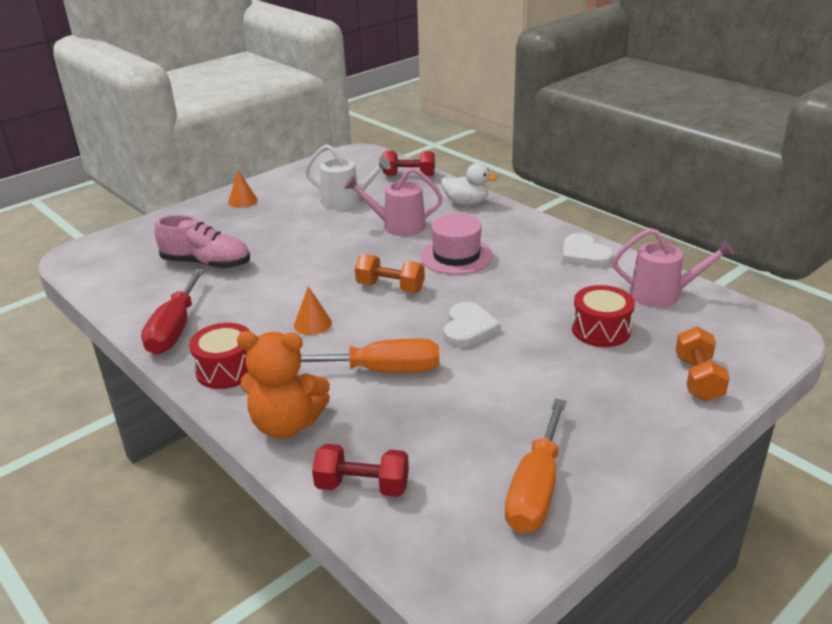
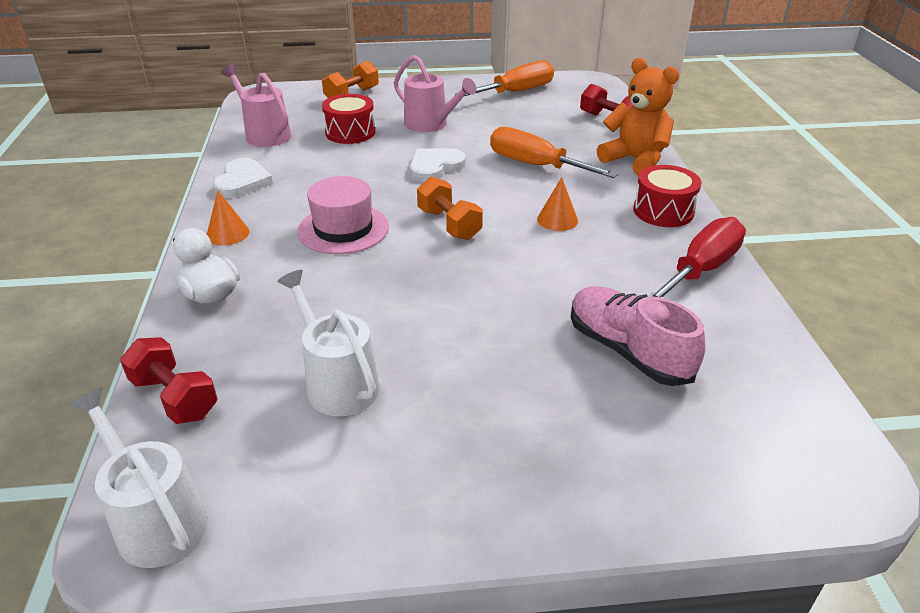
camera: 145 degrees left, 5 degrees up
orange cone [228,170,258,208] -> orange cone moved to [207,191,249,246]
pink watering can [344,168,443,236] -> pink watering can moved to [394,55,476,132]
none -> white watering can [69,388,208,568]

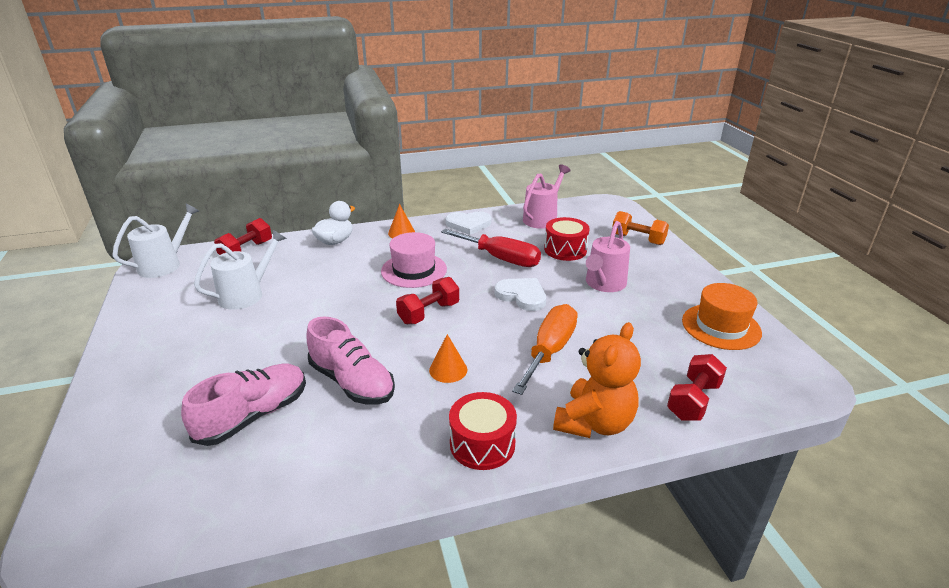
camera: 80 degrees right, 5 degrees down
orange dumbbell [417,177,483,240] -> red dumbbell [396,277,459,324]
orange screwdriver [455,60,554,96] -> orange hat [682,283,762,350]
red screwdriver [648,217,746,298] -> red screwdriver moved to [441,229,541,267]
none -> pink shoe [306,316,395,404]

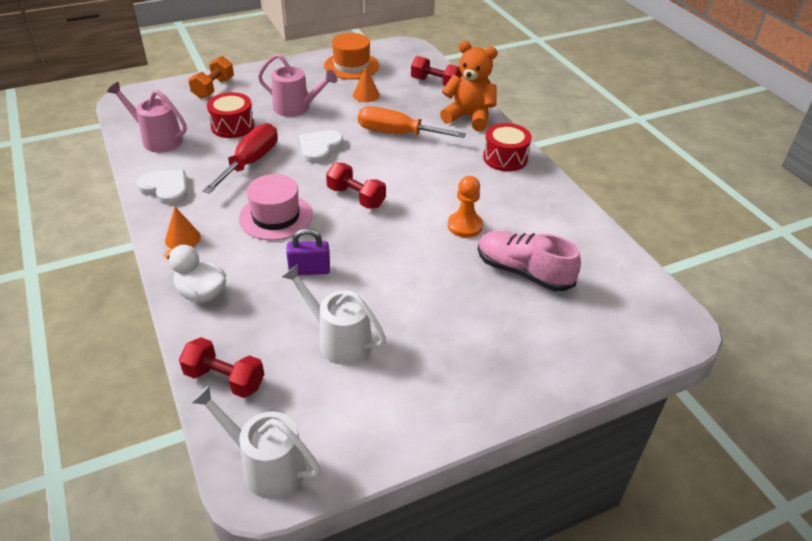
camera: 100 degrees left, 10 degrees up
pink shoe [306,316,395,404] -> orange pawn [448,176,483,238]
orange cone [429,334,467,383] -> orange cone moved to [353,66,380,102]
white heart [446,211,491,235] -> white heart turned 45 degrees counterclockwise [137,170,188,205]
none -> purple padlock [286,228,330,275]

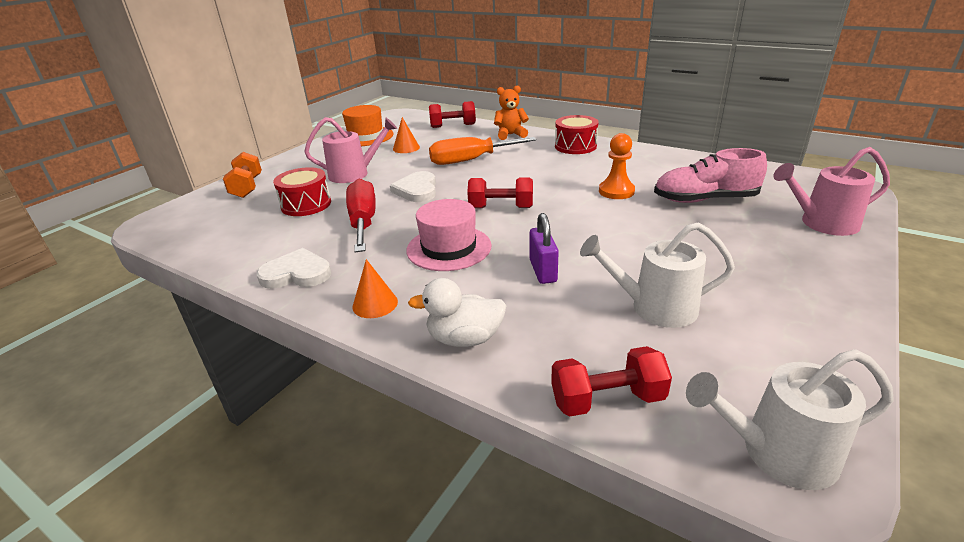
camera: 30 degrees left, 10 degrees down
pink watering can [107,82,187,153] -> pink watering can moved to [773,147,890,236]
purple padlock [286,228,330,275] -> purple padlock turned 60 degrees counterclockwise [530,213,559,284]
orange teddy bear [440,41,497,131] -> orange teddy bear [494,86,529,140], size x0.66

